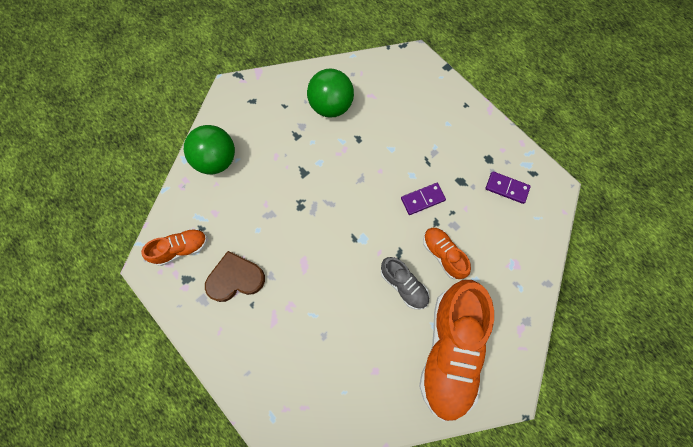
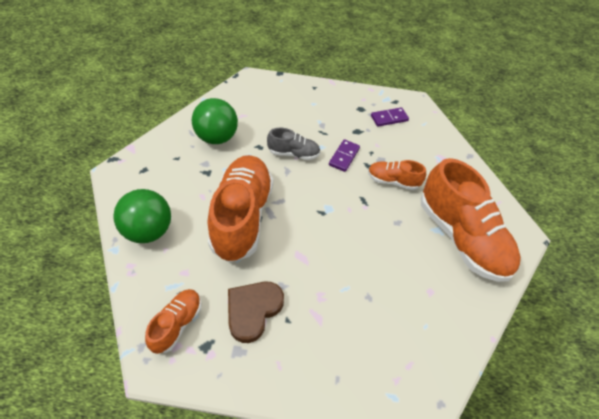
camera: 45 degrees left, 20 degrees down
grey shoe [381,257,429,310] -> grey shoe moved to [267,128,320,160]
none -> orange shoe [208,155,273,262]

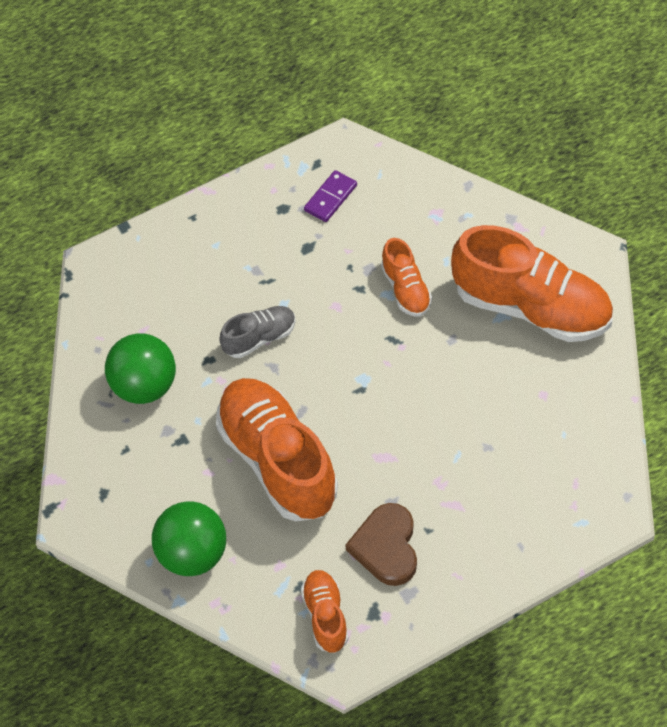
camera: 30 degrees left, 5 degrees up
purple domino [329,139,360,172] -> none
orange shoe [368,160,426,190] -> orange shoe turned 90 degrees counterclockwise [381,238,432,316]

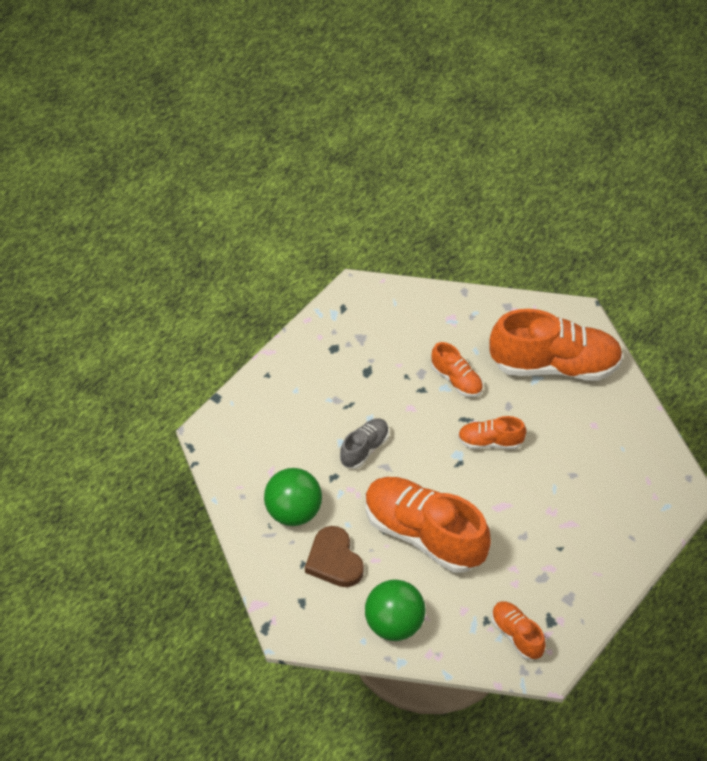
camera: 25 degrees left, 5 degrees down
purple domino [304,170,357,222] -> none
brown heart [346,503,417,586] -> brown heart moved to [305,526,364,587]
none -> orange shoe [458,416,526,449]

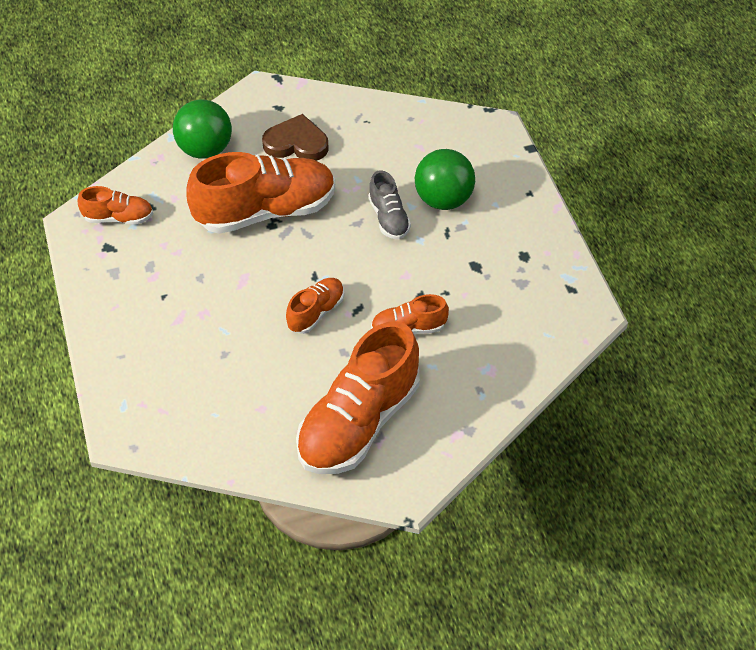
camera: 125 degrees right, 0 degrees up
green ball [264,468,322,526] -> green ball moved to [415,149,475,210]

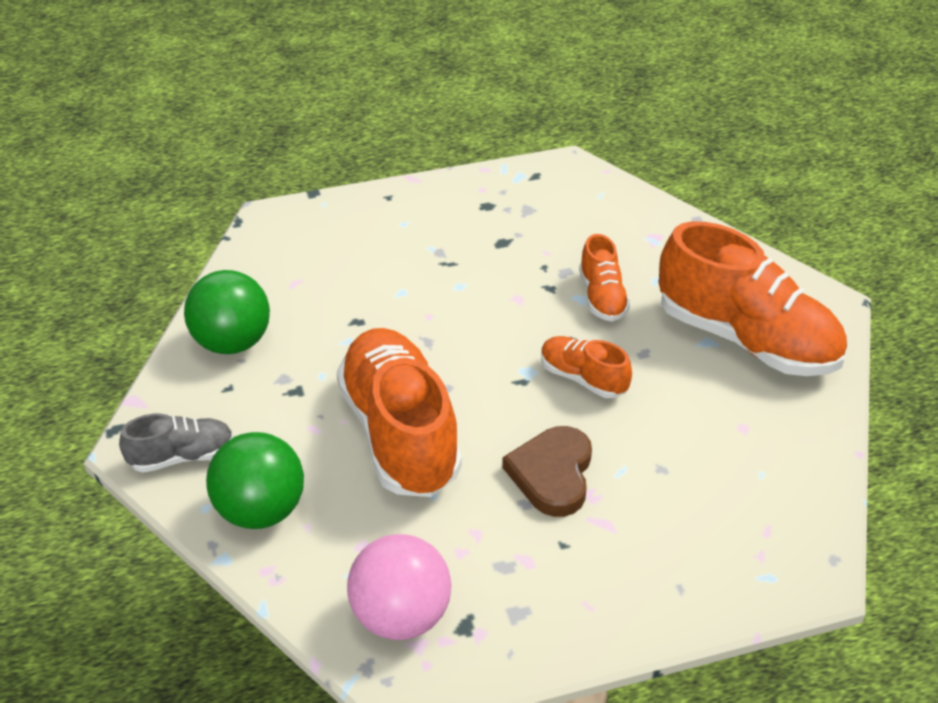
camera: 90 degrees left, 10 degrees down
orange shoe [77,186,153,225] -> pink ball [347,534,452,640]
brown heart [262,114,329,161] -> brown heart moved to [503,426,592,517]
grey shoe [368,170,411,239] -> grey shoe moved to [119,414,234,473]
green ball [415,149,475,210] -> green ball moved to [184,270,270,354]

